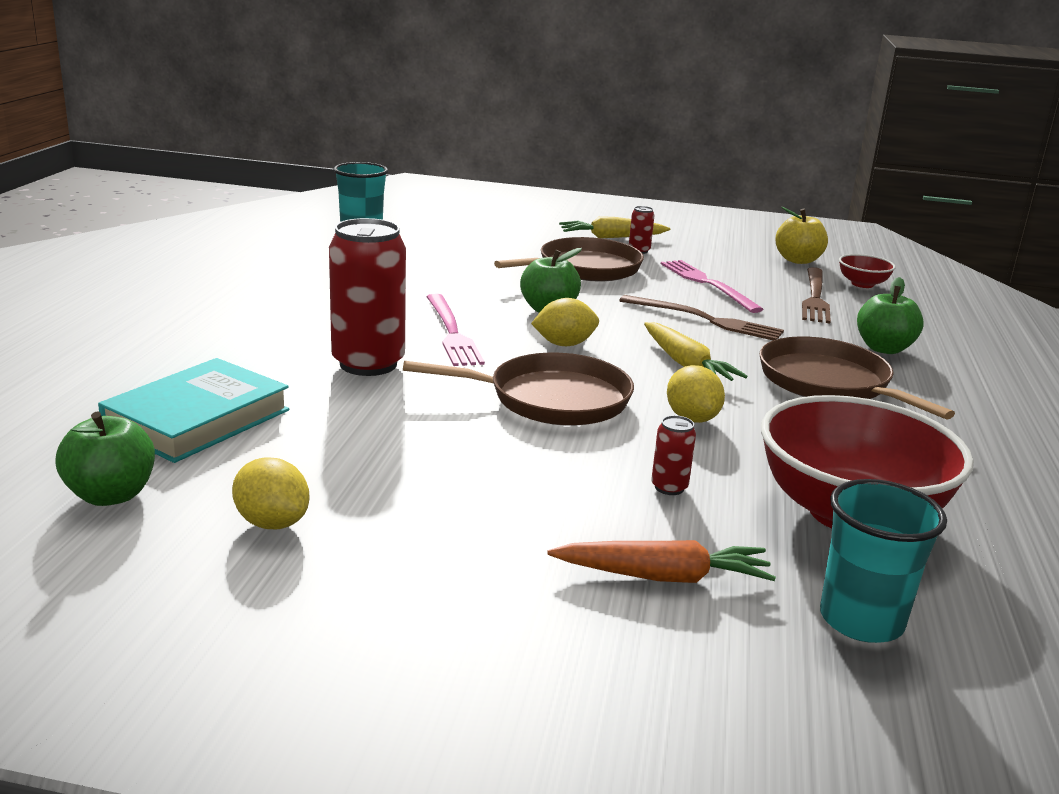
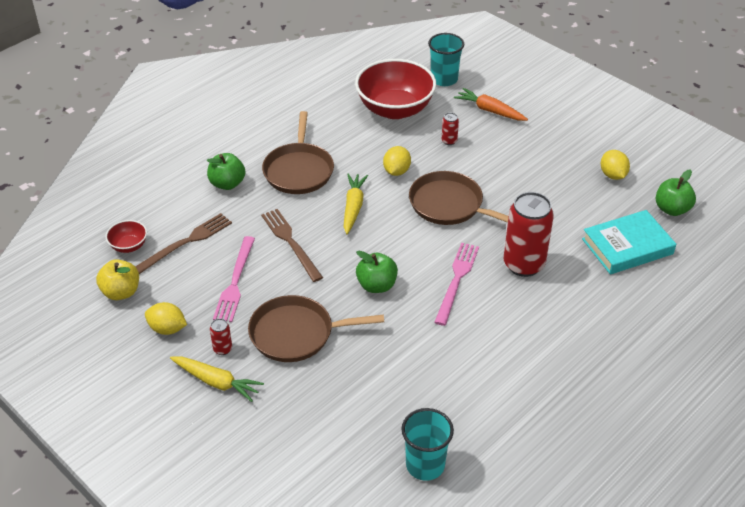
camera: 145 degrees left, 20 degrees up
yellow lemon [531,298,599,346] -> yellow lemon moved to [145,302,187,335]

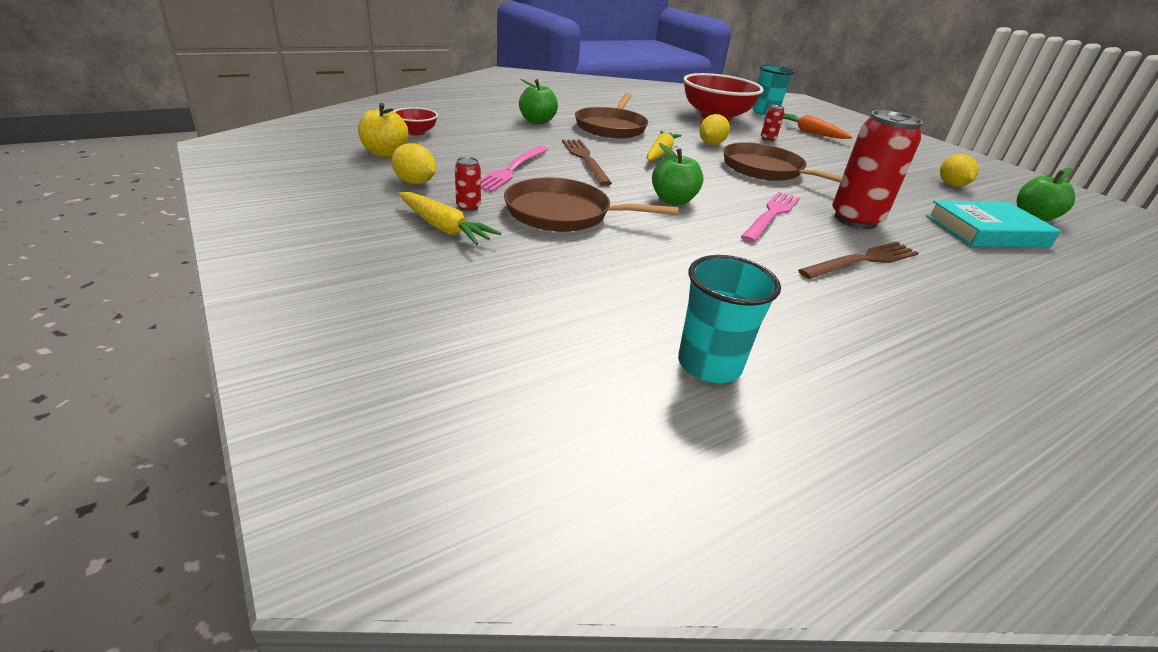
camera: 10 degrees right, 10 degrees down
brown fork [135,213,232,274] -> brown fork moved to [798,242,919,279]

